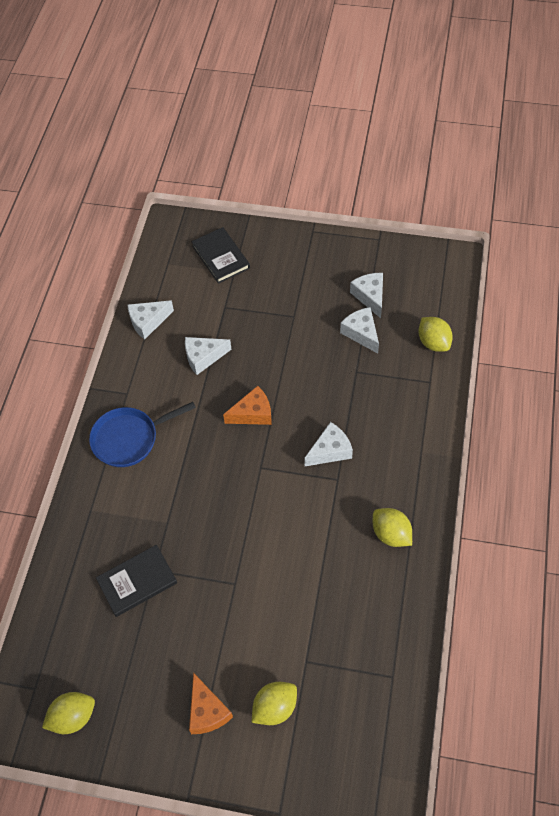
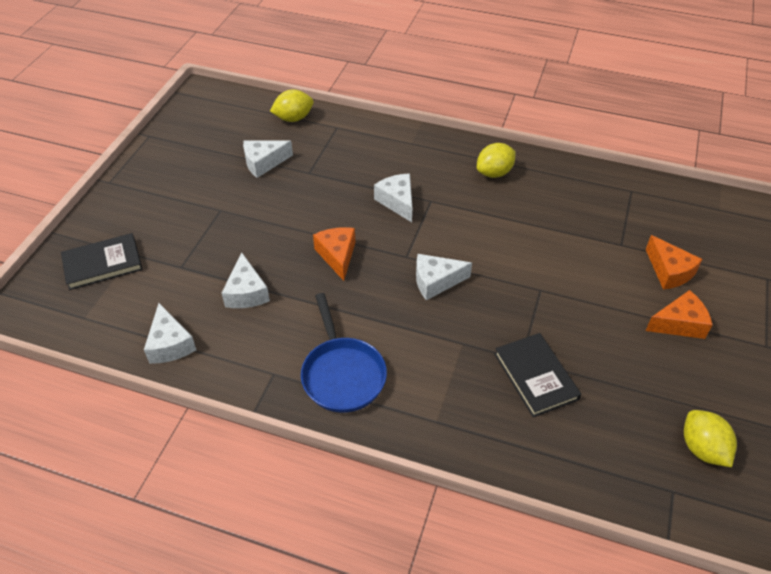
camera: 85 degrees left, 10 degrees down
yellow lemon [251,682,297,725] -> orange cheese [645,235,703,290]
white cheese [350,273,383,318] -> white cheese moved to [416,254,472,300]

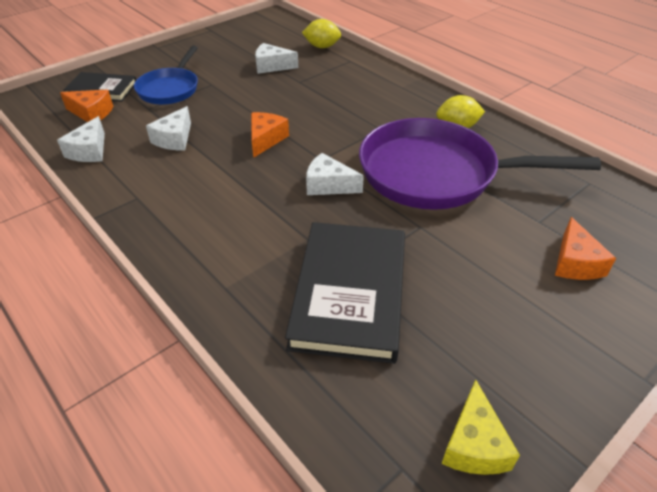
camera: 30 degrees right, 5 degrees down
blue pan [301,293,387,413] -> blue pan moved to [134,46,198,105]
white cheese [374,173,412,222] -> none
black book [494,333,581,417] -> black book [285,222,405,364], size x1.73
orange cheese [646,290,712,339] -> orange cheese moved to [60,90,113,122]
yellow lemon [684,410,737,467] -> yellow cheese [442,379,520,475]
none -> purple pan [359,118,601,210]

